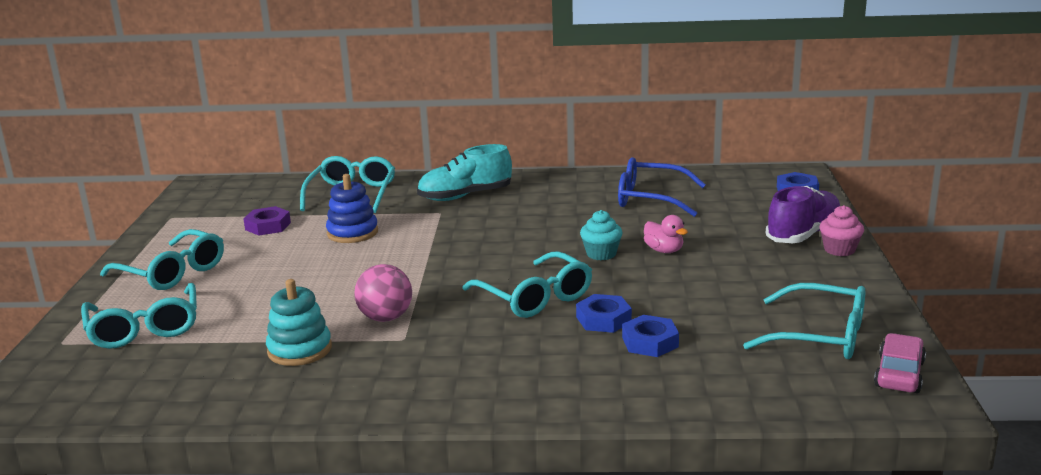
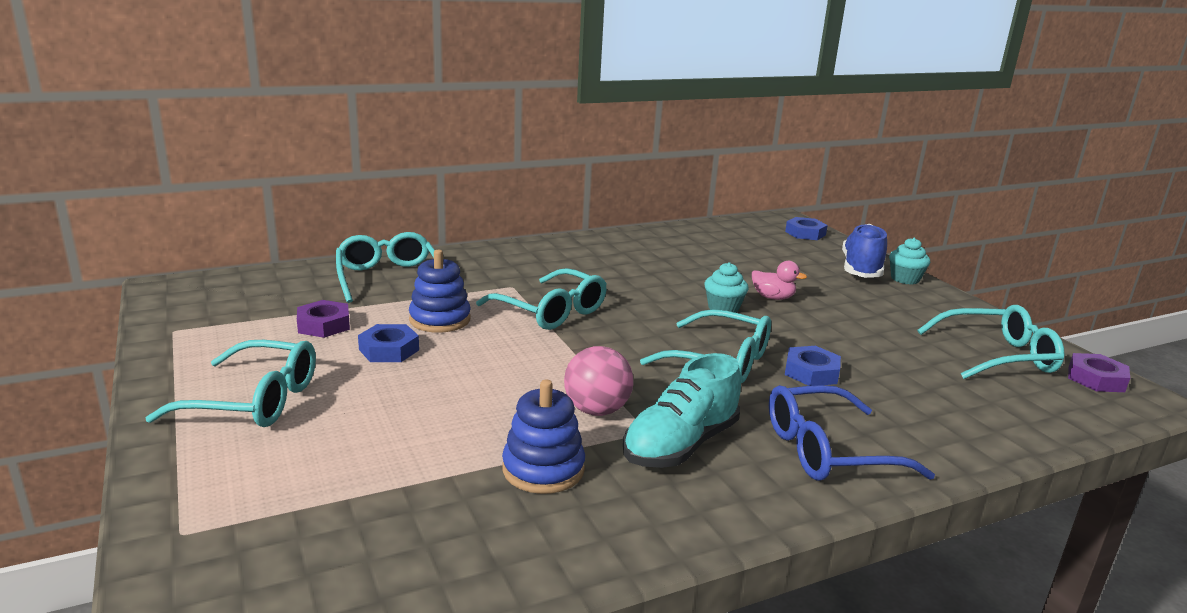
camera: 30 degrees left, 0 degrees up
turquoise glasses [81,283,197,349] -> turquoise glasses moved to [476,268,607,330]
turquoise stacking toy [266,279,332,366] -> blue stacking toy [502,380,585,494]
turquoise shoe [417,144,512,201] -> turquoise shoe moved to [623,353,741,468]
blue glasses [618,157,706,217] -> blue glasses moved to [769,385,935,481]
blue nut [622,315,679,357] -> blue nut moved to [358,324,419,362]
purple shoe [766,186,840,243] -> blue shoe [842,224,887,278]
pink cupcake [820,205,864,256] -> turquoise cupcake [889,238,930,285]
pink car [874,333,926,393] -> purple nut [1068,353,1130,392]

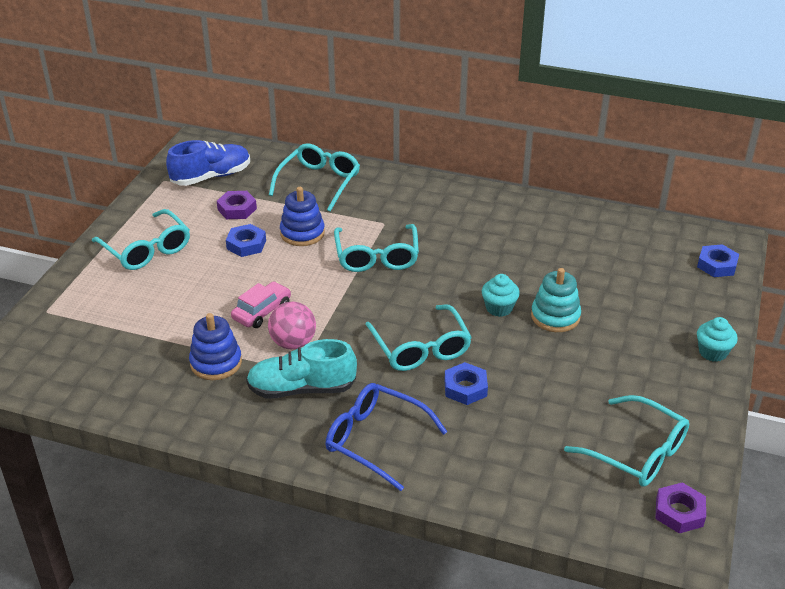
camera: 45 degrees right, 15 degrees up
pink duck [752,261,807,300] -> turquoise stacking toy [531,268,581,332]
blue shoe [842,224,887,278] -> blue shoe moved to [166,140,250,186]
none -> pink car [231,281,291,328]

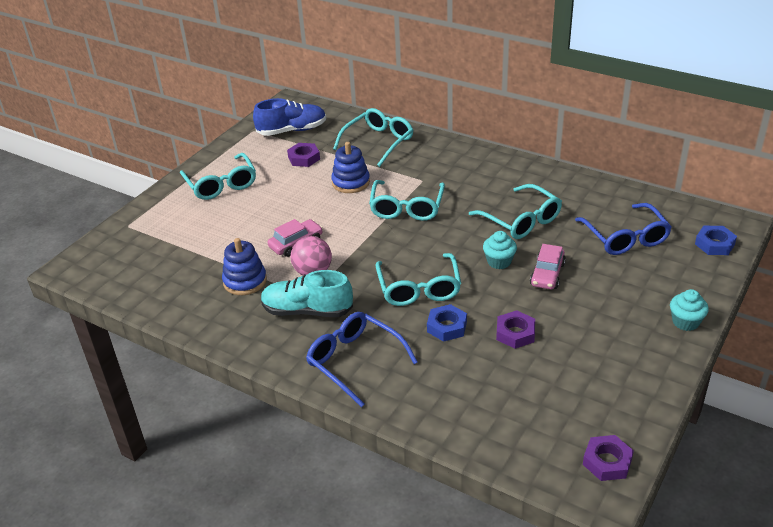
camera: 15 degrees right, 0 degrees up
blue nut [226,224,266,257] -> none
turquoise stacking toy [531,268,581,332] -> pink car [530,244,566,289]
turquoise glasses [564,395,689,486] -> turquoise glasses moved to [469,184,562,239]
none -> purple nut [496,310,535,349]
none -> blue glasses [575,203,672,255]

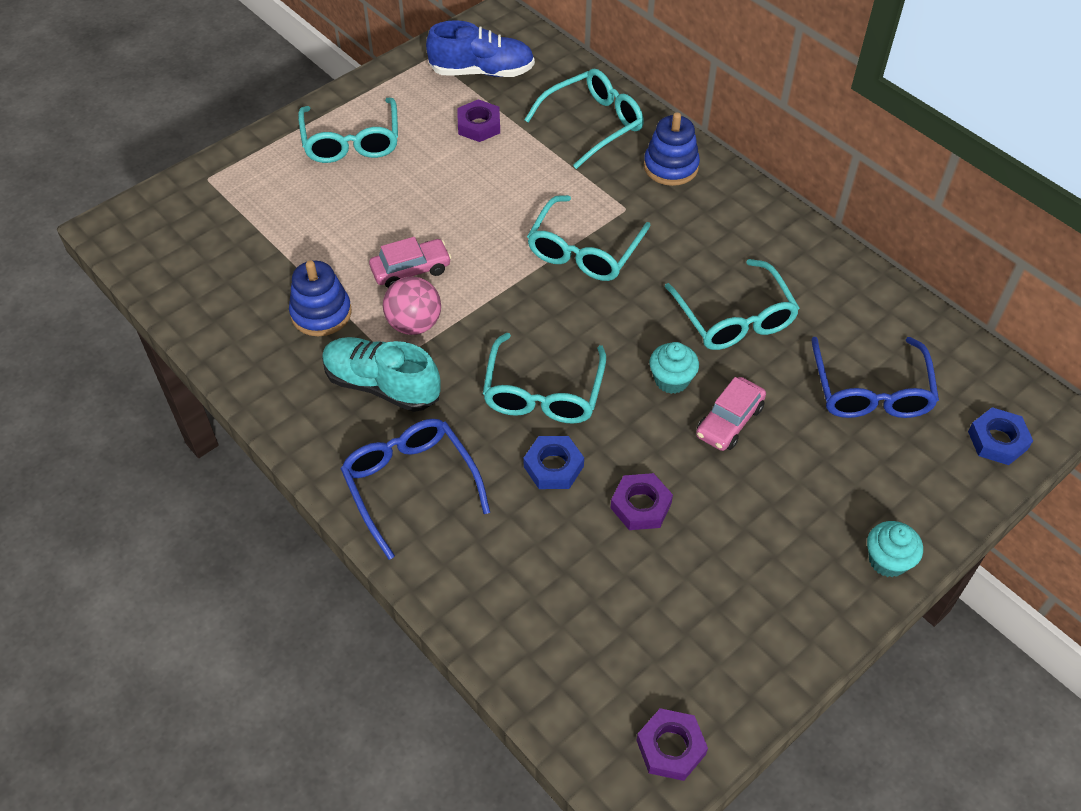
camera: 15 degrees right, 15 degrees up
blue stacking toy [331,142,370,193] -> blue stacking toy moved to [644,112,700,186]

